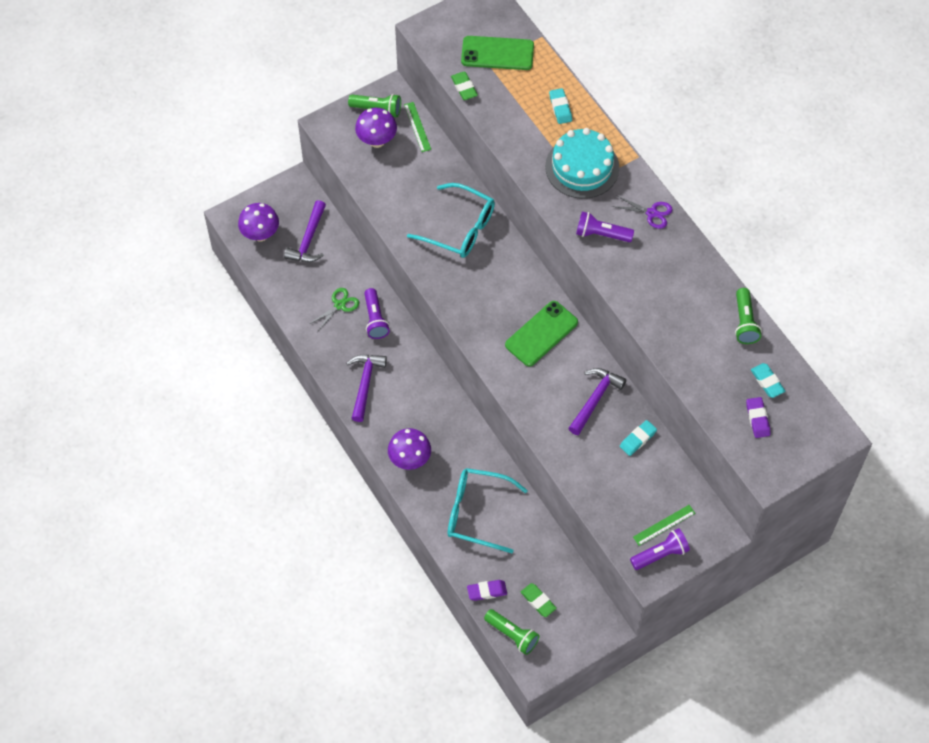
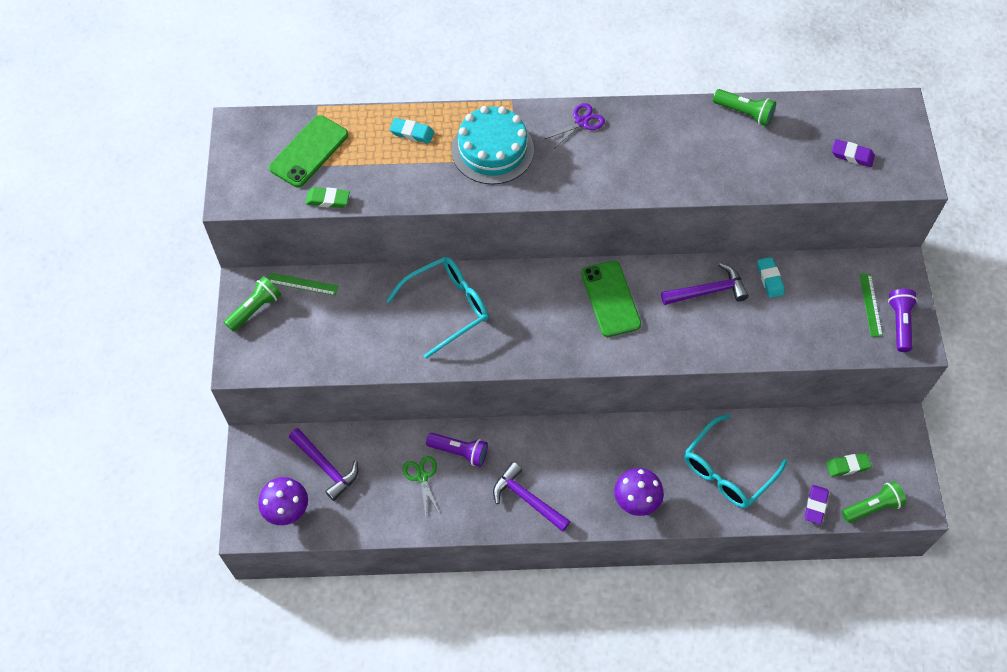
camera: 60 degrees left, 0 degrees up
purple mushroom [355,108,397,148] -> none
purple hammer [568,368,627,435] -> purple hammer turned 105 degrees clockwise [661,263,749,305]
purple flashlight [576,212,634,242] -> none
turquoise eraser [751,363,785,398] -> none

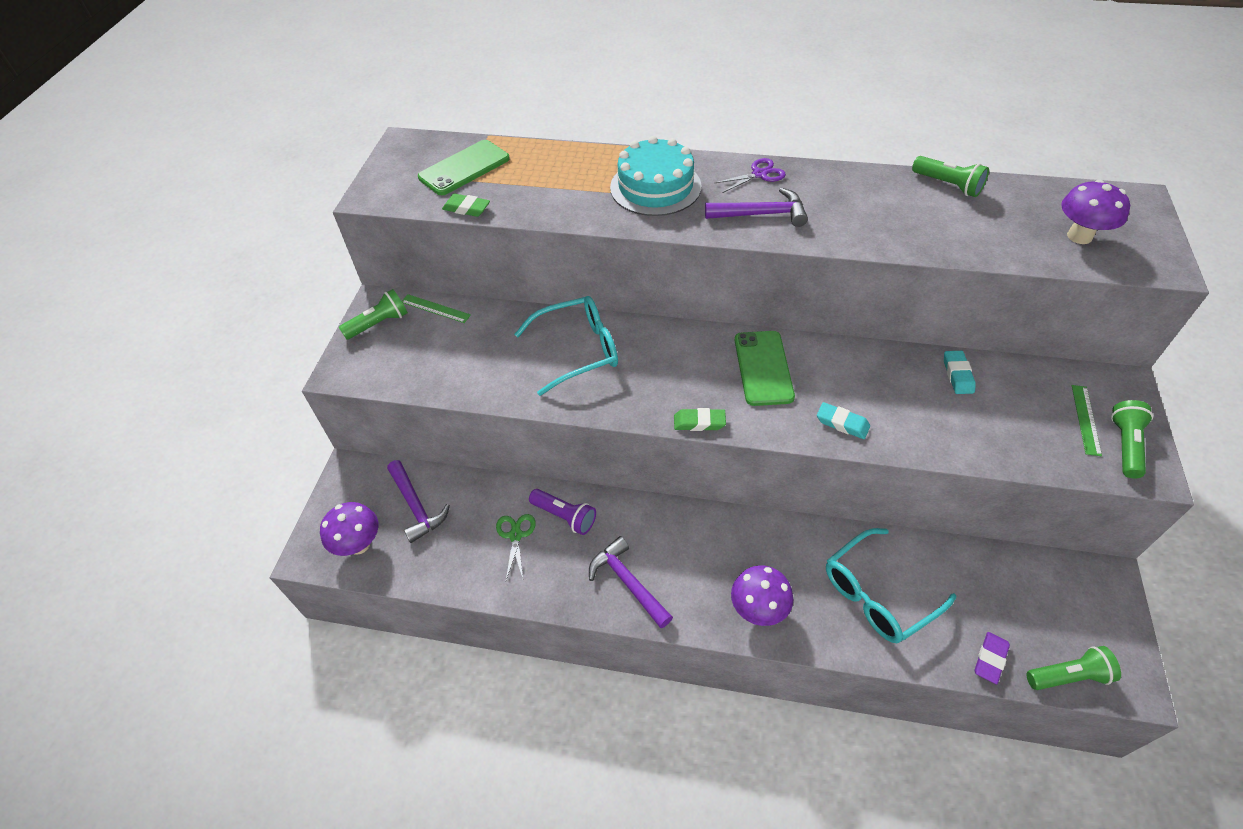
camera: 15 degrees right, 10 degrees down
turquoise eraser [390,118,434,144] -> turquoise eraser moved to [817,402,870,439]
purple hammer [661,263,749,305] -> purple hammer moved to [705,188,808,227]
green eraser [826,453,872,477] -> green eraser moved to [674,408,726,431]
purple eraser [832,139,875,167] -> purple mushroom [1061,180,1130,244]
purple flashlight [888,289,918,352] -> green flashlight [1111,400,1153,479]

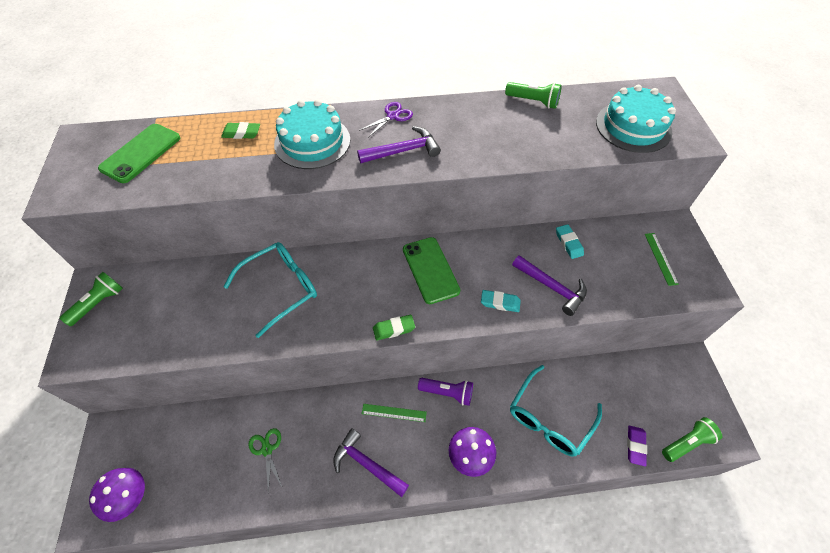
camera: 20 degrees left, 5 degrees up
purple hammer [387,460,450,543] -> purple hammer moved to [512,255,587,316]
green ruler [402,294,471,323] -> green ruler moved to [362,404,427,422]
green eraser [442,194,490,217] -> green eraser moved to [221,122,260,139]
purple flashlight [529,489,596,535] -> purple flashlight moved to [418,378,473,406]
purple mushroom [1061,180,1130,244] -> turquoise cake [596,85,676,153]
green flashlight [1111,400,1153,479] -> none

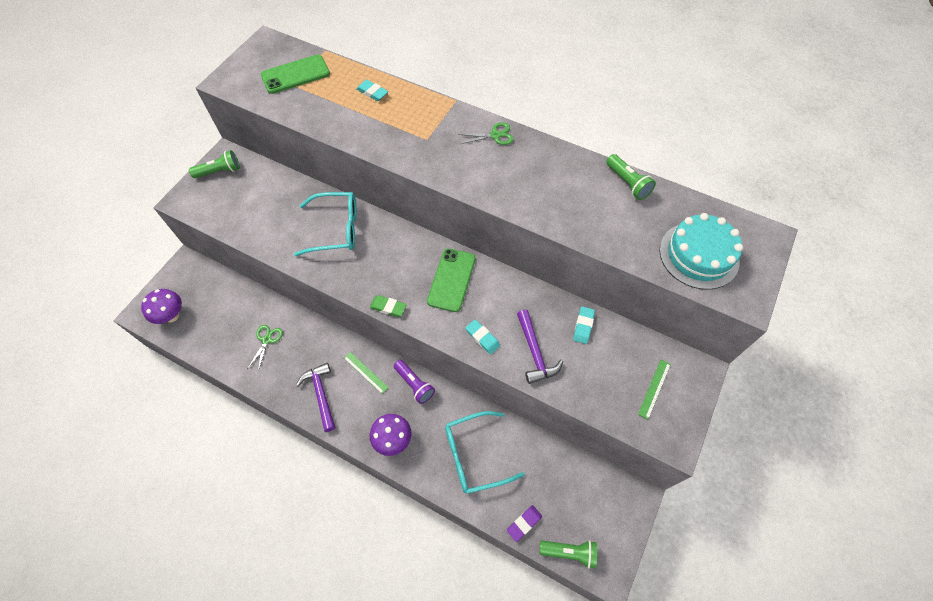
camera: 35 degrees right, 5 degrees up
green eraser [221,122,260,139] -> turquoise eraser [356,80,388,101]
turquoise cake [274,99,350,169] -> none
purple hammer [357,126,441,163] -> none
purple scissors [359,102,413,137] -> green scissors [458,122,514,145]

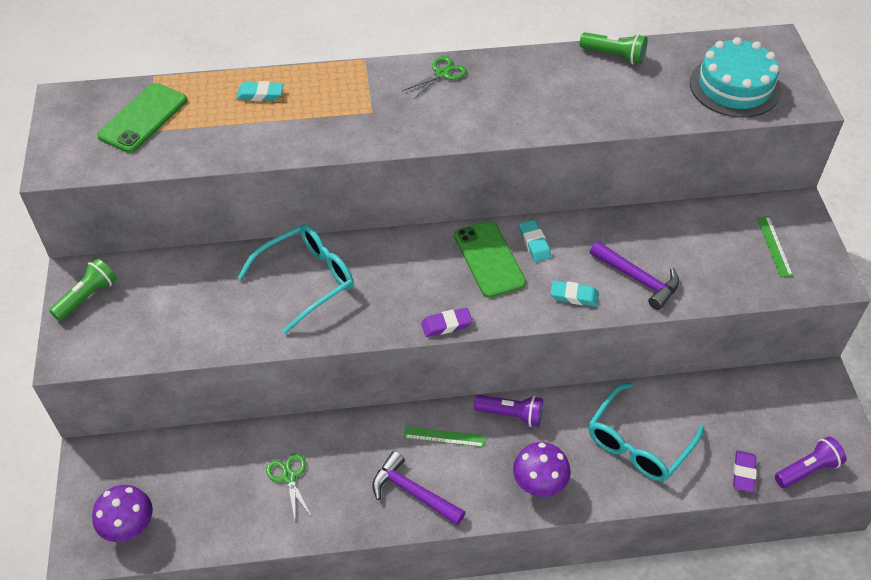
camera: 35 degrees left, 10 degrees down
green eraser [370,295,407,317] -> purple eraser [421,308,472,337]
green flashlight [539,540,597,569] -> purple flashlight [775,436,846,488]
turquoise eraser [573,306,595,344] -> turquoise eraser moved to [519,220,551,262]

